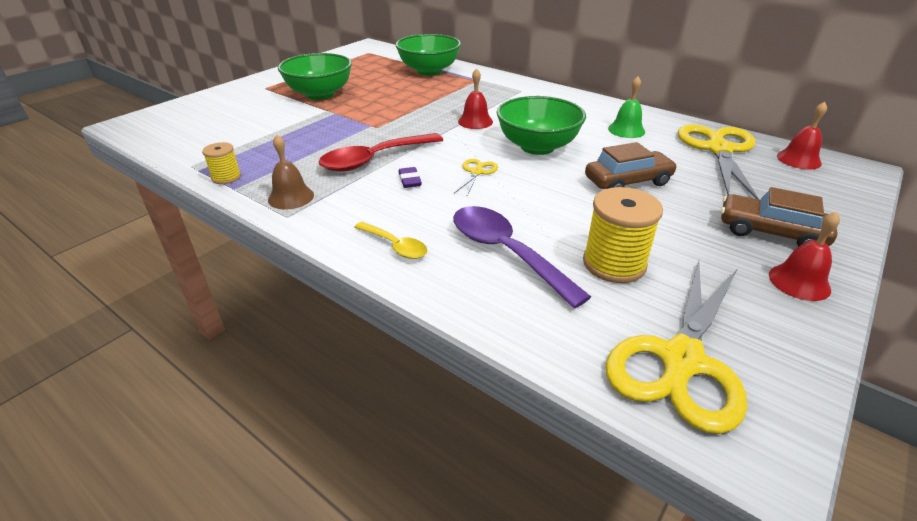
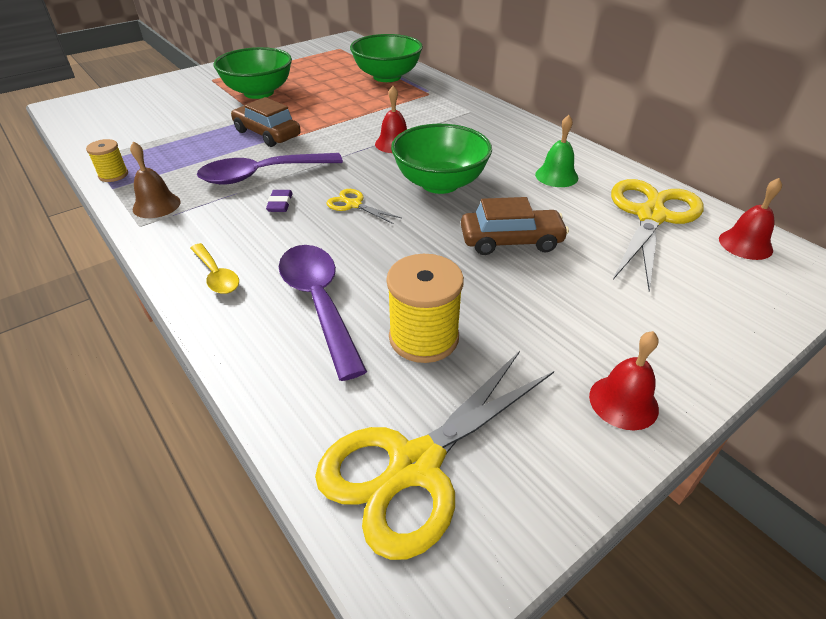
camera: 15 degrees right, 5 degrees up
red spoon [319,133,443,172] -> purple spoon [197,153,343,185]
yellow scissors [454,159,498,197] -> yellow scissors turned 90 degrees counterclockwise [326,189,401,224]
brown car [721,187,837,247] -> brown car moved to [231,97,301,147]

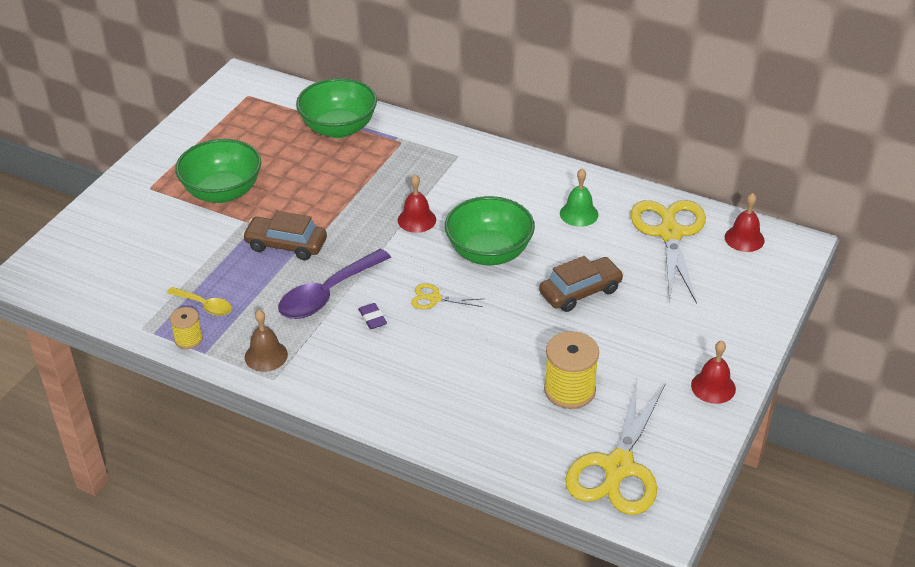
camera: 25 degrees left, 0 degrees up
yellow spoon [190,243,239,294] -> yellow spoon moved to [167,287,232,316]
purple spoon [279,245,367,381] -> none

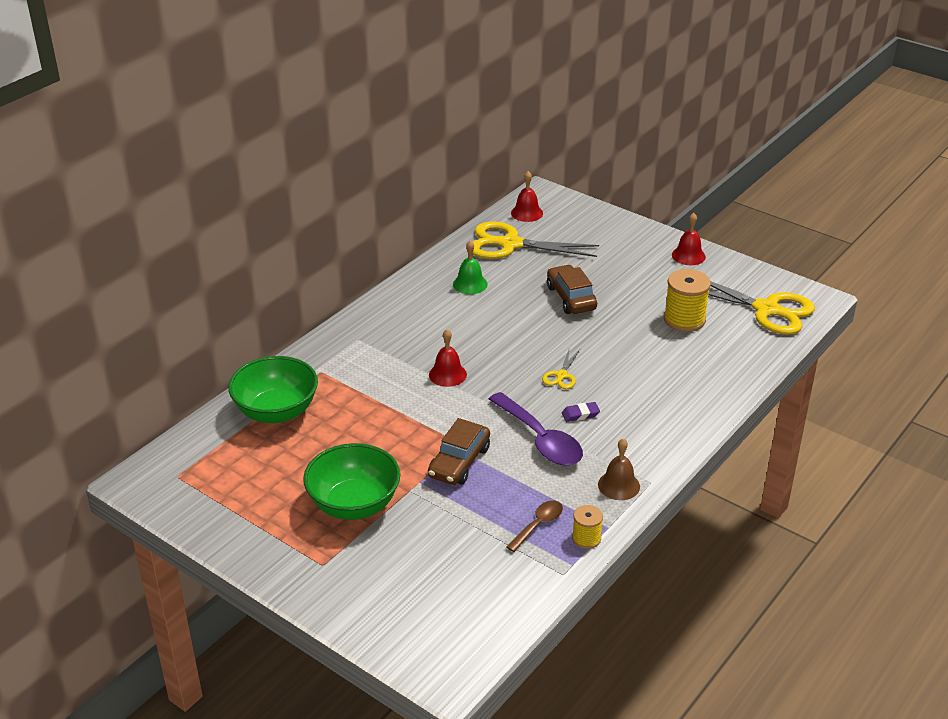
camera: 80 degrees left, 5 degrees down
yellow spoon [167,287,232,316] -> brown spoon [506,500,563,552]
green bowl [445,196,535,265] -> none

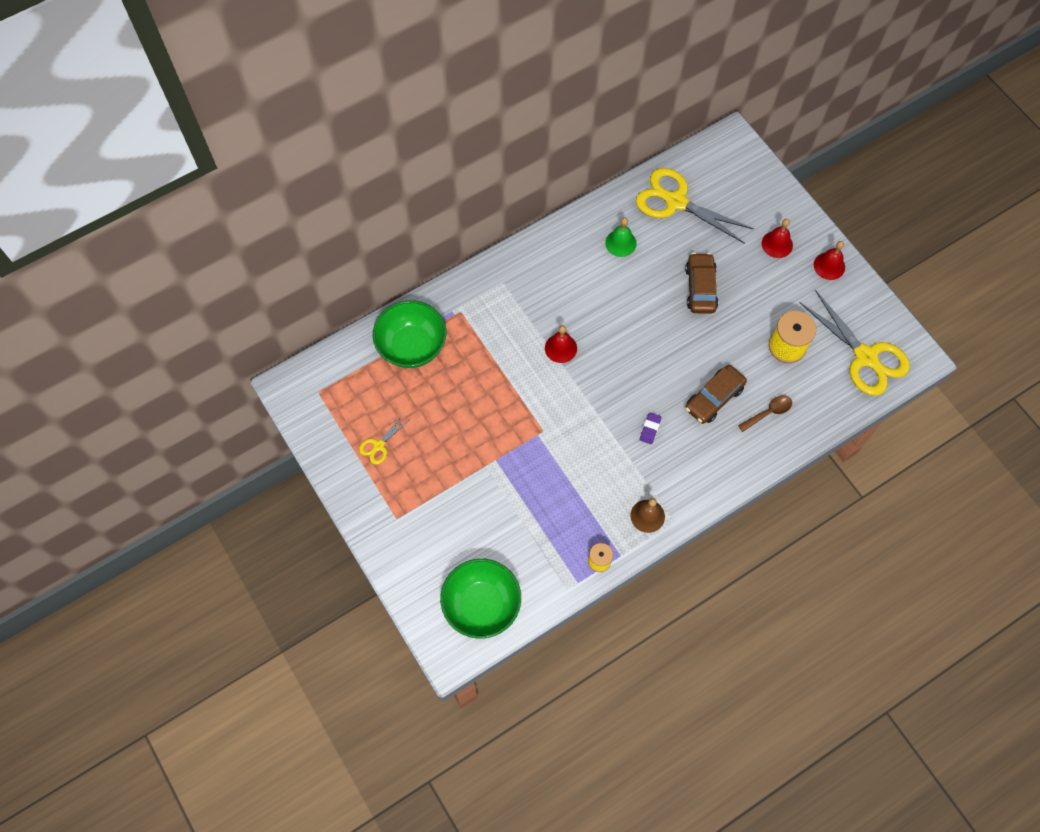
camera: 20 degrees right, 30 degrees up
green bowl [303,443,400,520] -> green bowl moved to [440,559,521,639]
brown car [428,418,490,485] -> brown car moved to [685,365,747,424]
purple spoon [488,392,583,465] -> none
brown spoon [506,500,563,552] -> brown spoon moved to [738,395,792,432]
red bell [511,171,543,222] -> red bell moved to [762,219,793,258]
yellow scissors [542,350,580,389] -> yellow scissors moved to [359,415,409,465]
purple eraser [562,402,600,422] -> purple eraser turned 75 degrees counterclockwise [639,412,662,444]

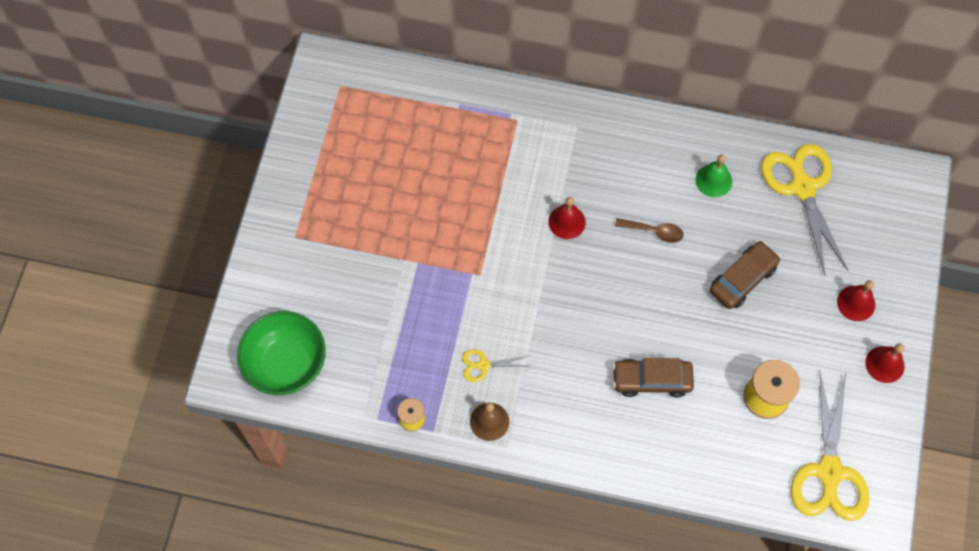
camera: 45 degrees right, 0 degrees up
yellow scissors [359,415,409,465] -> yellow scissors moved to [462,349,531,382]
green bowl [373,300,446,368] -> none
purple eraser [639,412,662,444] -> none
brown spoon [738,395,792,432] -> brown spoon moved to [615,218,684,243]

